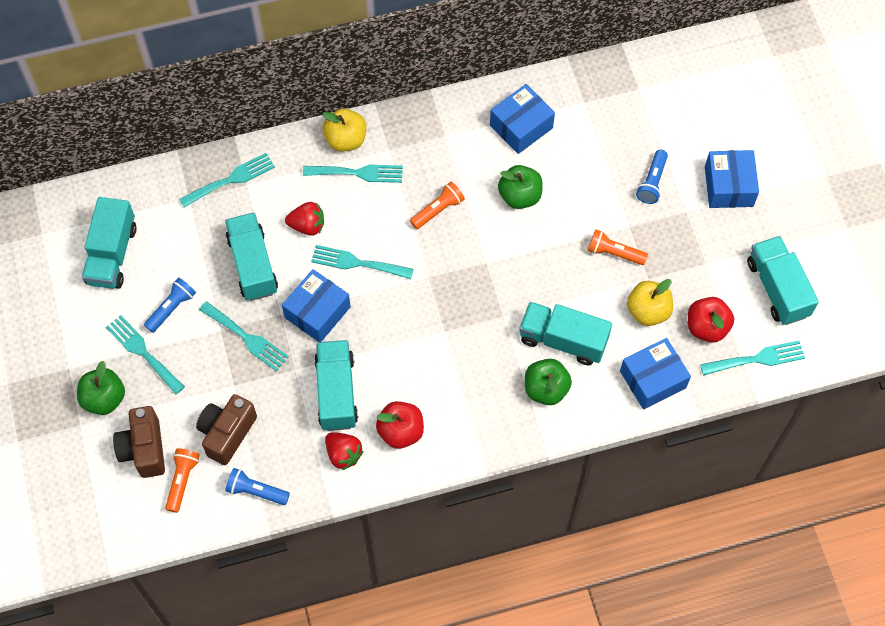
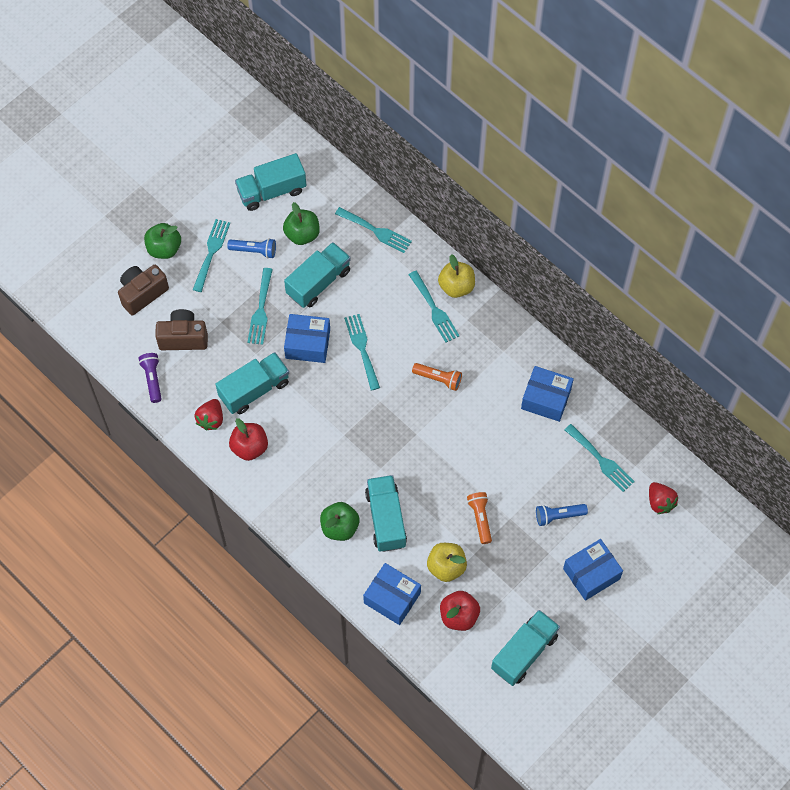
camera: 60 degrees right, 0 degrees up
orange flashlight [165,448,200,513] -> none
blue flashlight [225,468,290,505] -> purple flashlight [139,353,162,403]
red strawberry [285,202,324,236] -> red strawberry moved to [649,482,678,514]
green apple [498,165,543,209] -> green apple moved to [283,202,320,245]
turquoise fork [700,341,805,375] -> turquoise fork moved to [564,424,635,492]

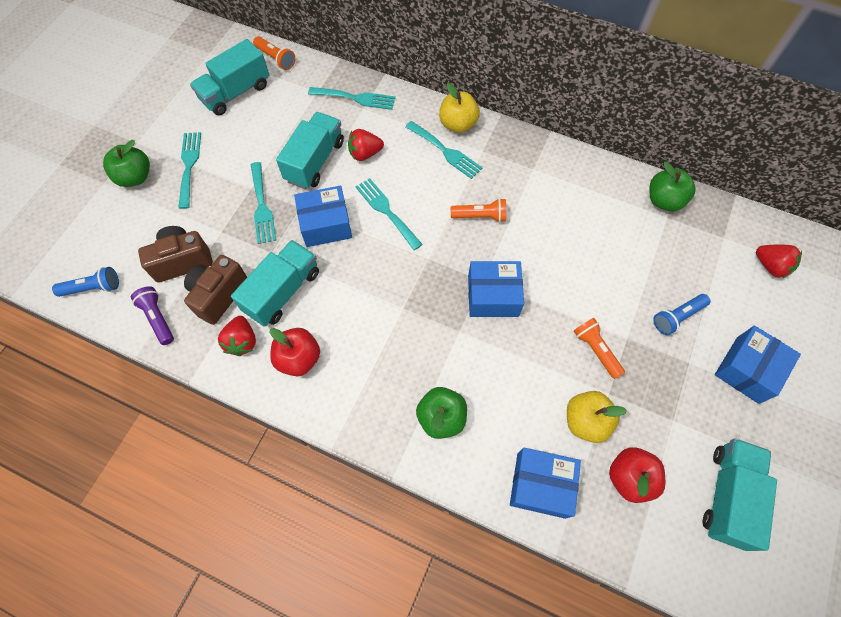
camera: 20 degrees left, 0 degrees up
brown camera [118,265,169,315] -> brown camera moved to [184,255,247,325]
blue flashlight [227,238,276,259] -> blue flashlight moved to [52,267,119,297]
green apple [283,202,320,245] -> green apple moved to [649,162,696,211]
turquoise truck [365,475,407,552] -> none
blue box [521,366,574,422] -> blue box moved to [468,261,524,317]
turquoise fork [564,424,635,492] -> none
none -> orange flashlight [253,36,295,70]
none -> red strawberry [348,129,384,161]

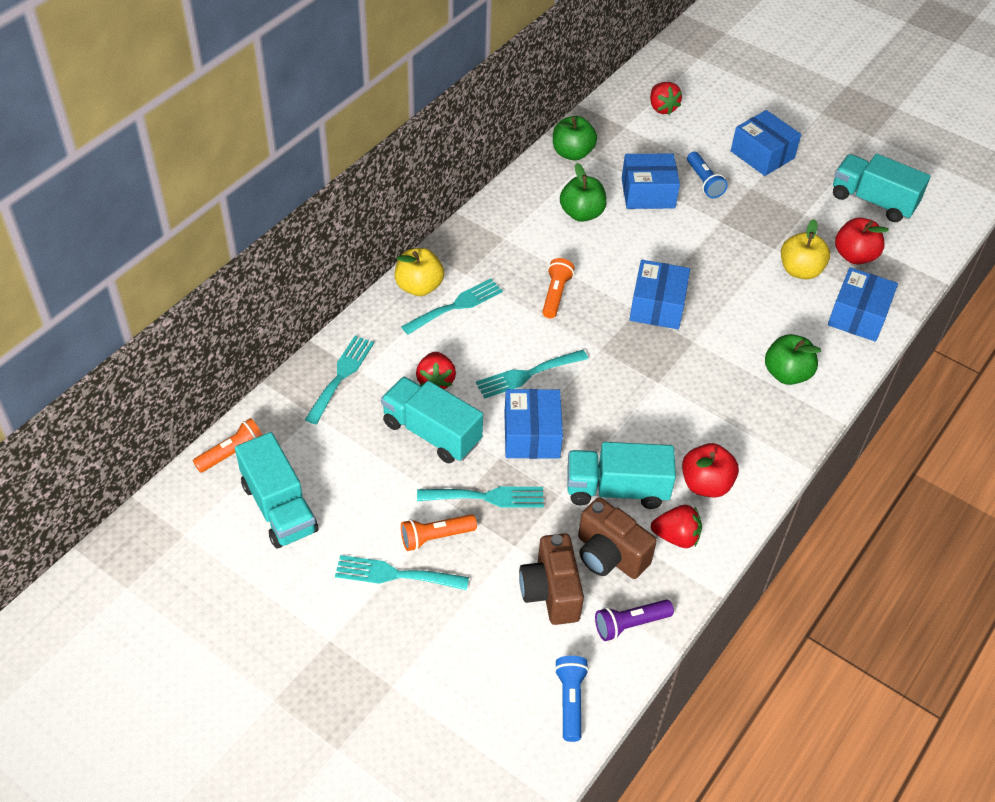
camera: 80 degrees left, 15 degrees down
green apple [103,140,150,187] -> green apple moved to [560,163,607,222]
turquoise truck [231,240,319,327] -> turquoise truck turned 45 degrees counterclockwise [567,442,676,509]
orange flashlight [574,318,625,379] -> orange flashlight moved to [401,514,477,551]
red strawberry [756,245,802,279] -> red strawberry turned 105 degrees clockwise [650,82,682,115]
none -> blue box [622,154,680,209]

